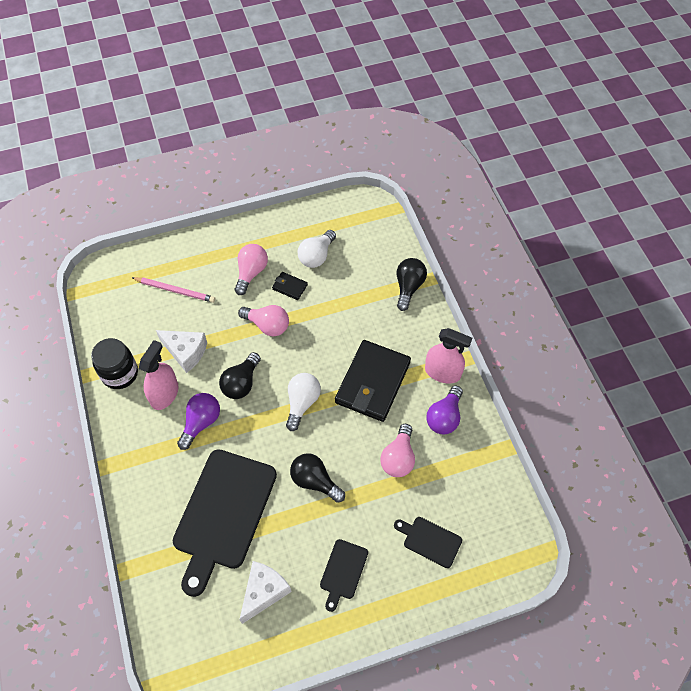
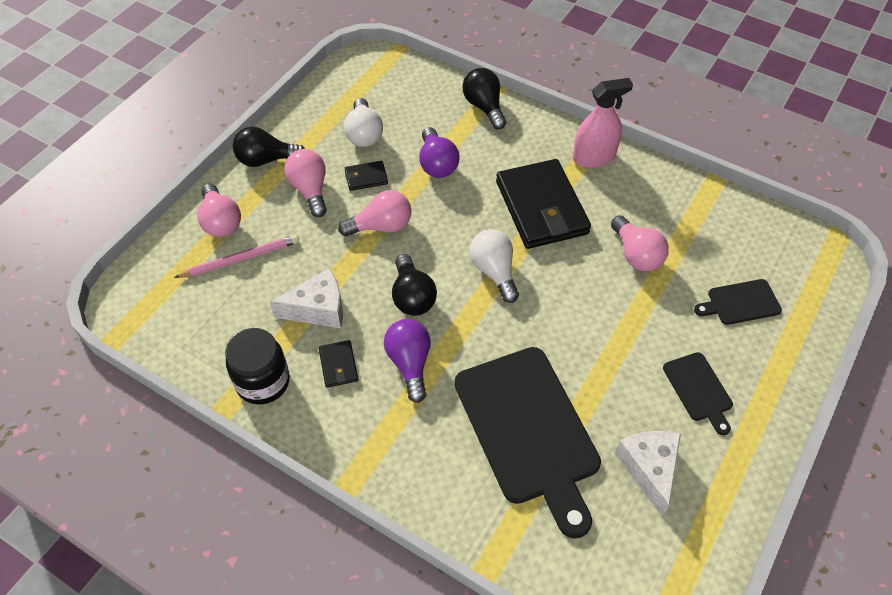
camera: 40 degrees left, 5 degrees down
pink spray bottle [139,340,178,410] -> black wallet [319,340,359,388]
black light bulb [290,453,345,503] -> black light bulb moved to [233,127,305,167]
purple light bulb [426,386,463,435] -> purple light bulb moved to [419,127,460,178]
none -> pink light bulb [197,184,241,237]

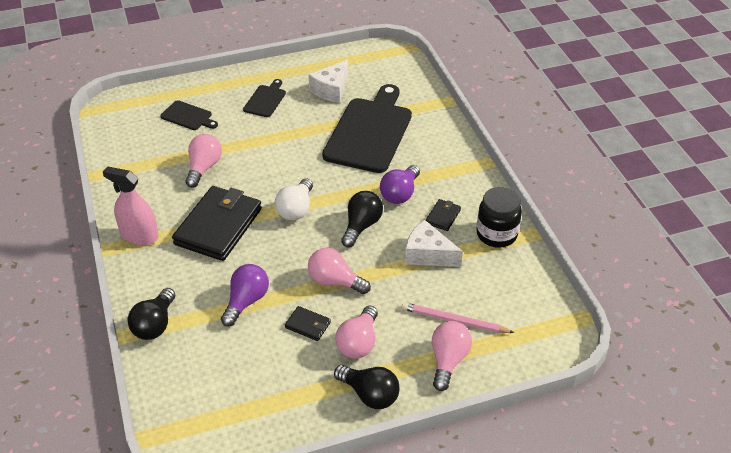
camera: 140 degrees left, 10 degrees down
white light bulb [344,98,383,147] -> none

